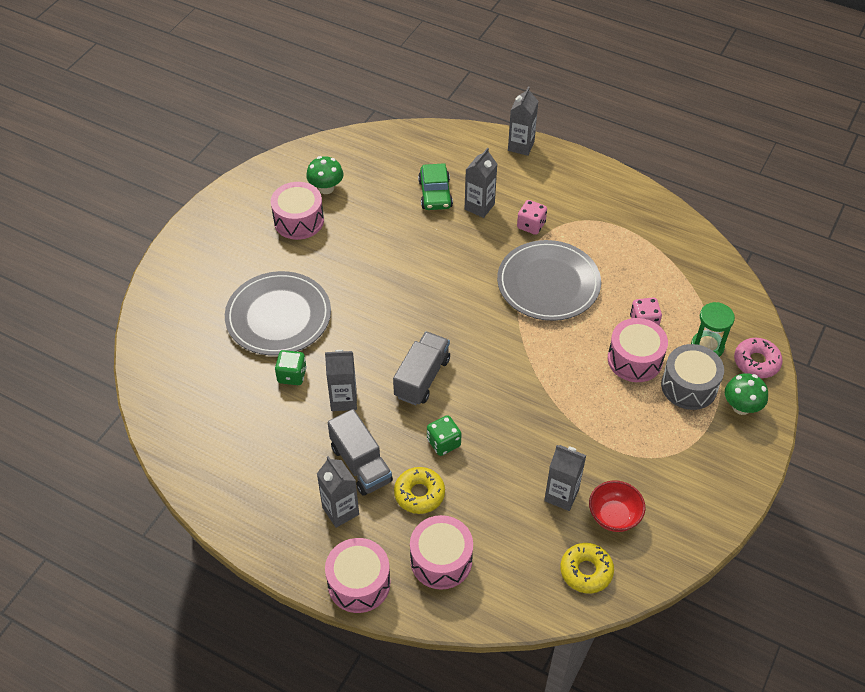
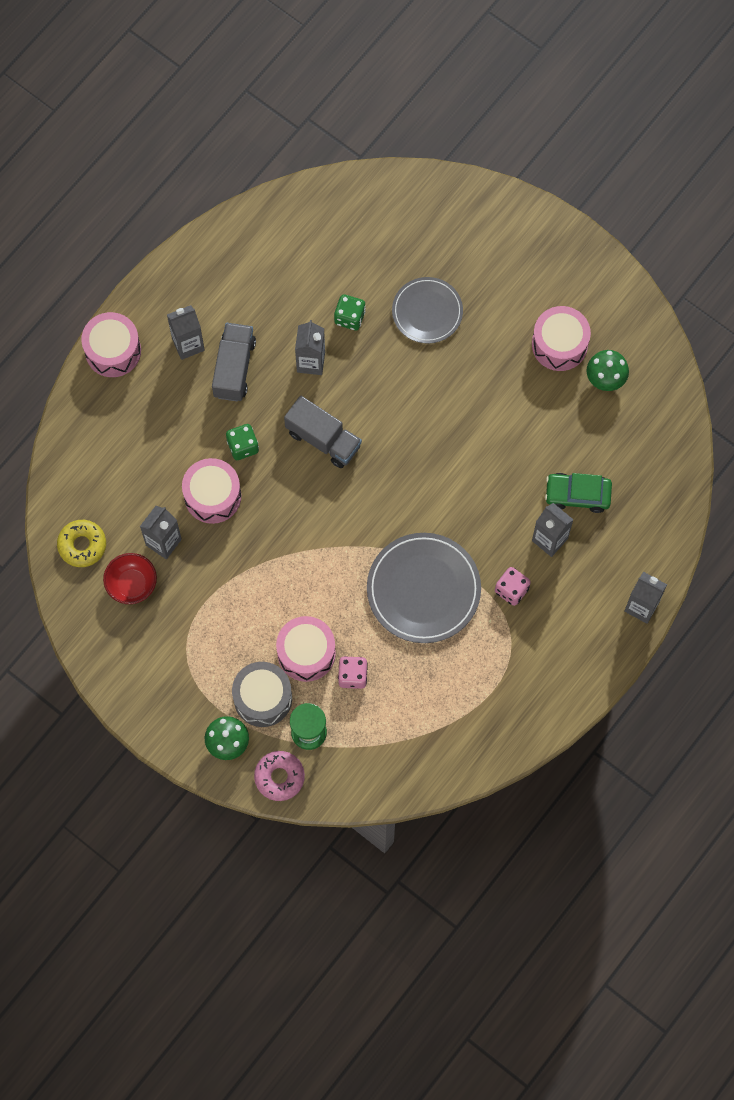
camera: 100 degrees right, 20 degrees up
grey plate [225,271,331,356] -> grey plate [392,277,463,343], size x0.64
grey truck [328,409,393,496] -> grey truck turned 120 degrees clockwise [212,323,256,402]
yellow donut [394,467,445,514] -> none
pink drum [410,515,473,590] -> pink drum moved to [182,458,241,524]

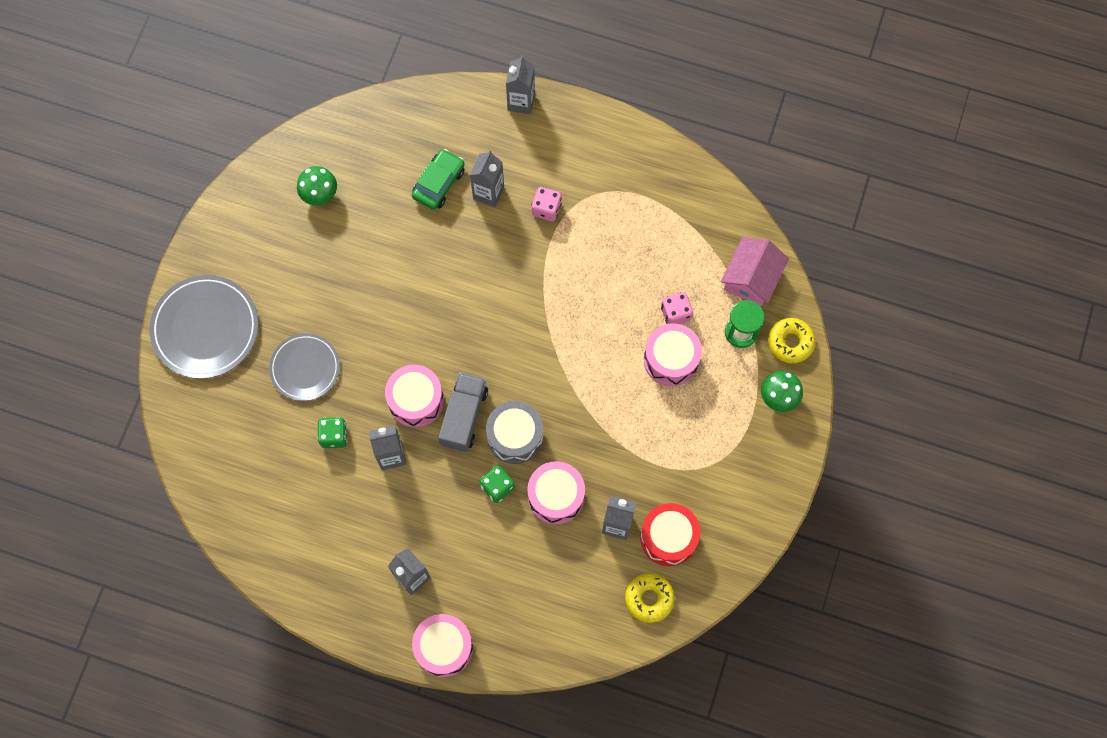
camera: 110 degrees left, 0 degrees up
red bowl [103,553,157,604] -> red drum [640,503,700,566]
grey truck [212,323,256,402] -> none
grey drum [232,662,292,727] -> grey drum moved to [486,401,543,464]
pink donut [254,751,305,801] -> yellow donut [768,318,815,363]
grey plate [367,533,481,643] -> grey plate moved to [149,275,258,379]
pink drum [532,306,591,371] -> pink drum moved to [385,365,444,427]
green car [545,473,612,513] -> green car turned 135 degrees counterclockwise [412,149,465,210]
none -> pink house [721,237,789,307]

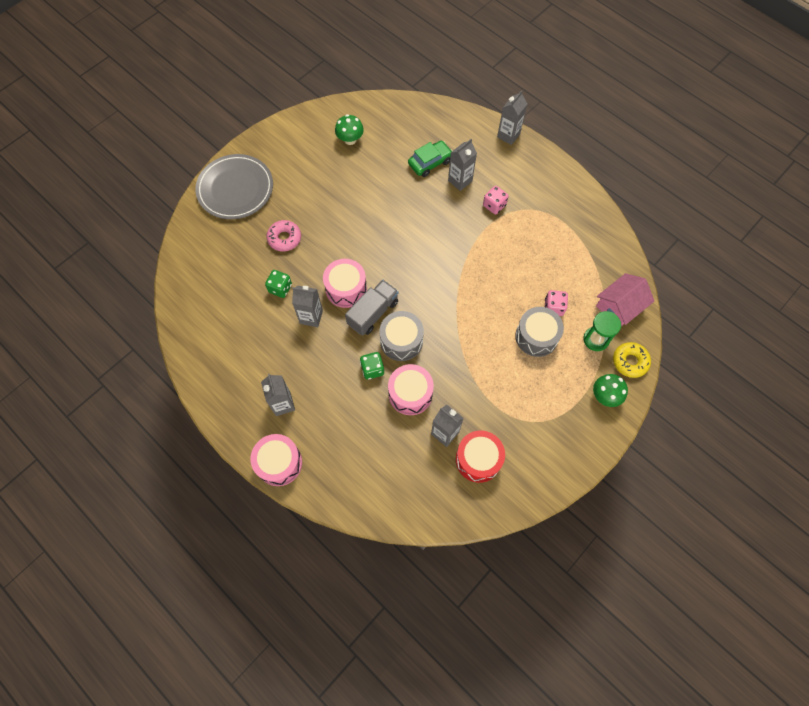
camera: 25 degrees right, 5 degrees down
grey plate [269,334,340,401] -> pink donut [266,220,301,251]
yellow donut [625,573,675,623] -> none
pink drum [644,323,702,386] -> grey drum [515,307,564,357]

